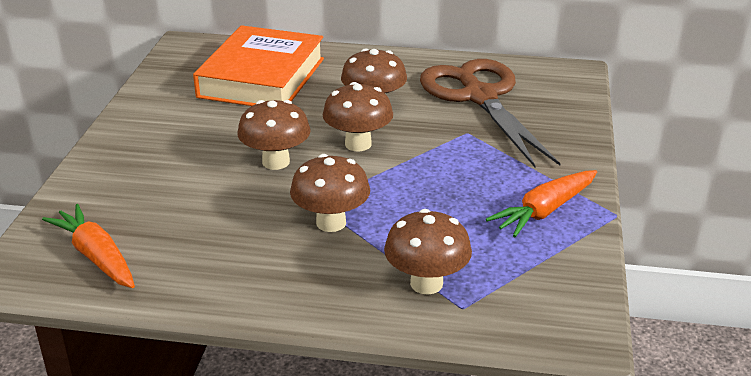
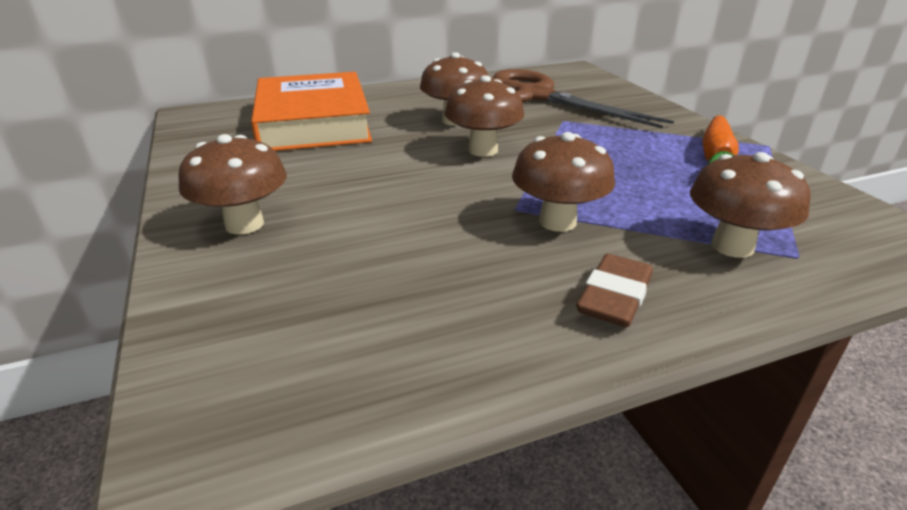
camera: 30 degrees left, 0 degrees up
orange carrot [42,204,135,288] -> none
brown mushroom [237,100,311,170] -> brown mushroom moved to [178,134,287,235]
none -> brown eraser [576,254,653,327]

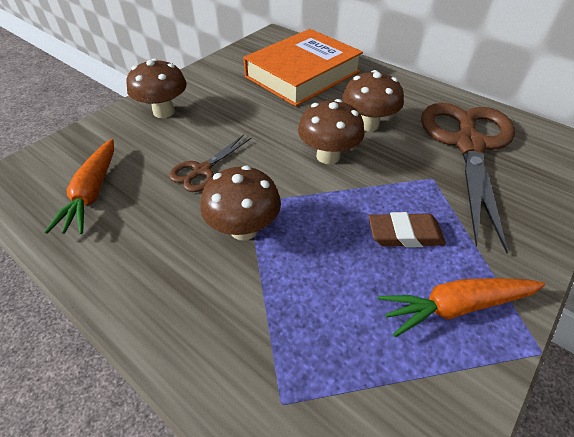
camera: 60 degrees right, 15 degrees up
brown eraser [576,254,653,327] -> brown eraser moved to [368,212,446,248]
brown mushroom [690,152,811,258] -> none
none -> orange carrot [44,139,114,234]
none -> brown scissors [169,135,252,192]

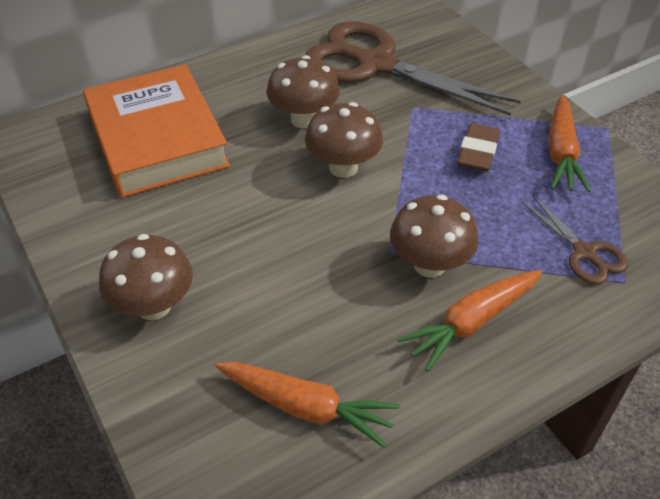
camera: 70 degrees left, 0 degrees up
brown scissors [169,135,252,192] -> brown scissors moved to [522,195,628,285]
none -> orange carrot [397,270,542,371]

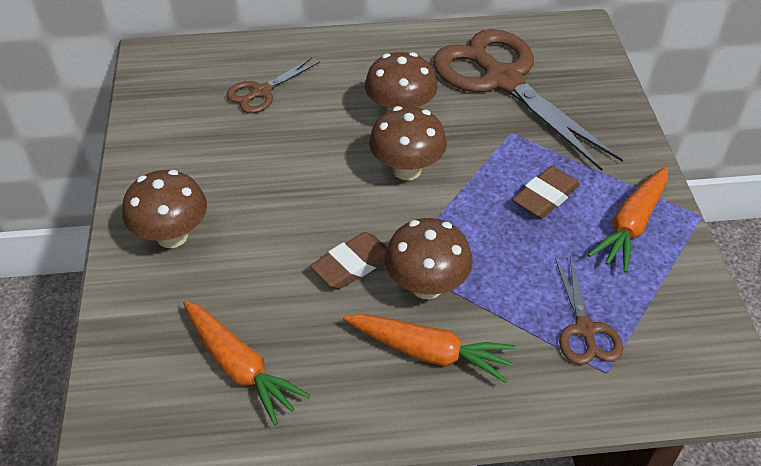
camera: 25 degrees right, 0 degrees up
orange book [83,64,230,198] -> brown scissors [226,57,320,113]
orange carrot [397,270,542,371] -> orange carrot turned 150 degrees counterclockwise [343,314,516,383]
none -> brown eraser [310,232,387,289]

